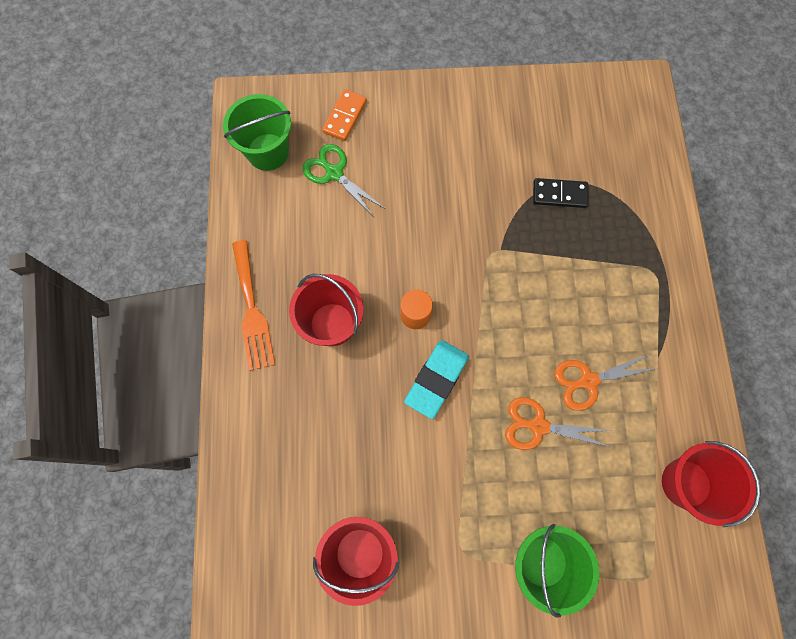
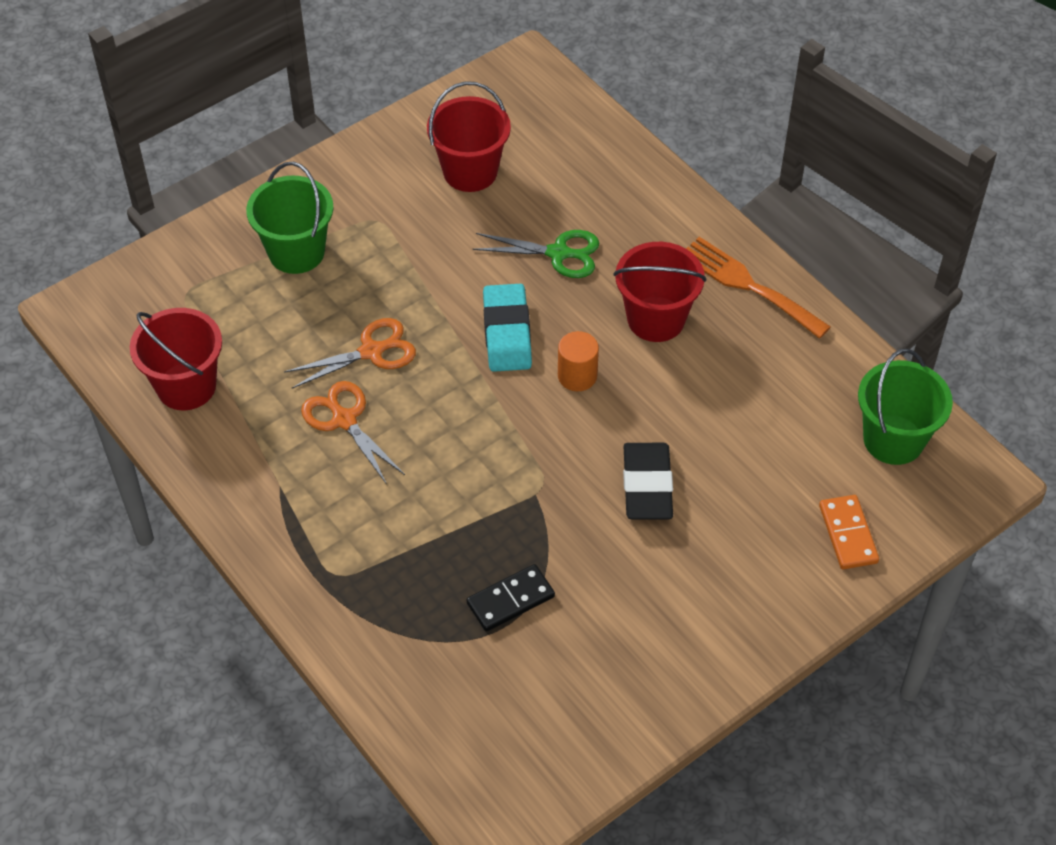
camera: 145 degrees right, 20 degrees down
green scissors [303,144,385,217] -> green scissors moved to [473,230,599,278]
orange scissors [554,353,659,411] -> orange scissors turned 75 degrees counterclockwise [301,381,405,484]
none -> black eraser [623,443,673,520]

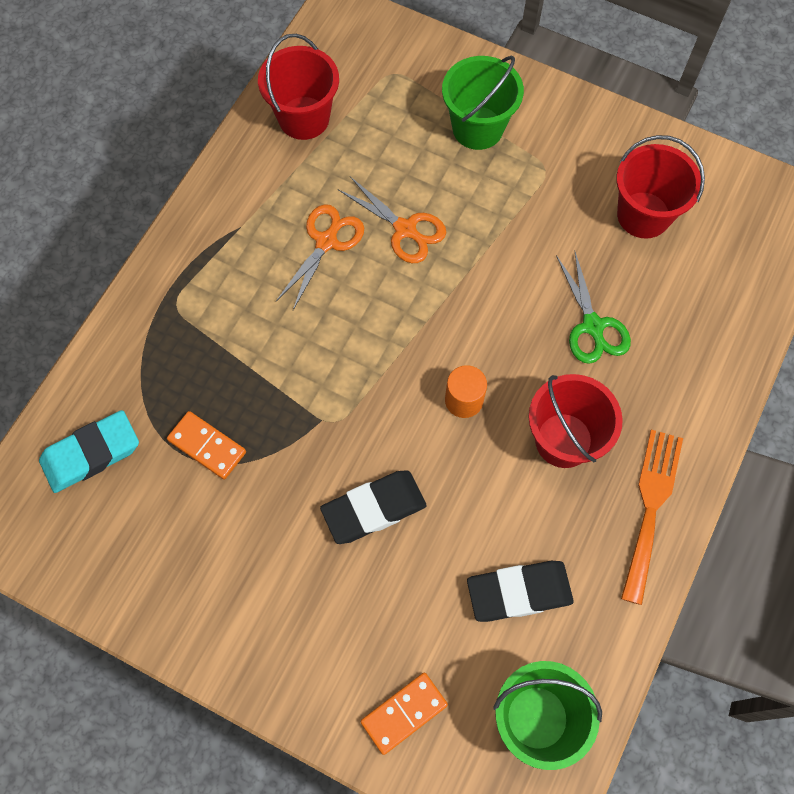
camera: 65 degrees right, 15 degrees up
black domino [467,564,555,631] -> orange domino [167,411,246,479]
turquoise eraser [483,284,532,372] -> turquoise eraser moved to [39,410,139,493]
none -> black eraser [467,561,574,622]

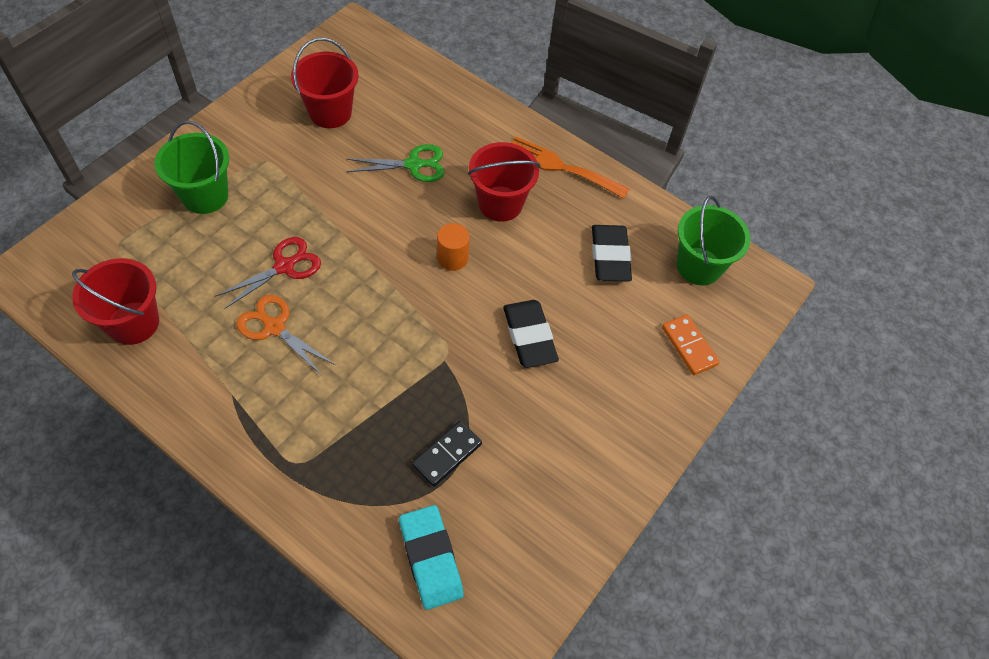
camera: 85 degrees left, 10 degrees down
orange domino [167,411,246,479] -> black domino [412,421,482,487]
orange scissors [338,177,446,263] -> red scissors [215,237,321,309]

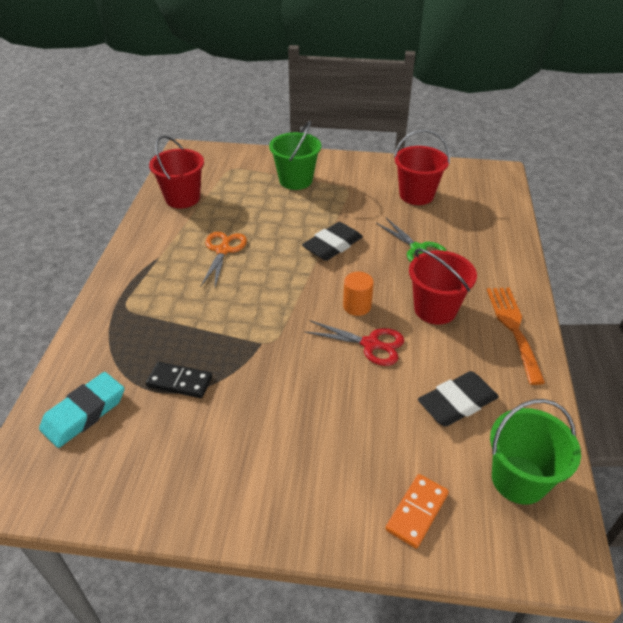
camera: 65 degrees right, 15 degrees down
red scissors [215,237,321,309] -> red scissors moved to [304,320,404,366]
black eraser [503,300,559,368] -> black eraser moved to [302,222,363,261]

